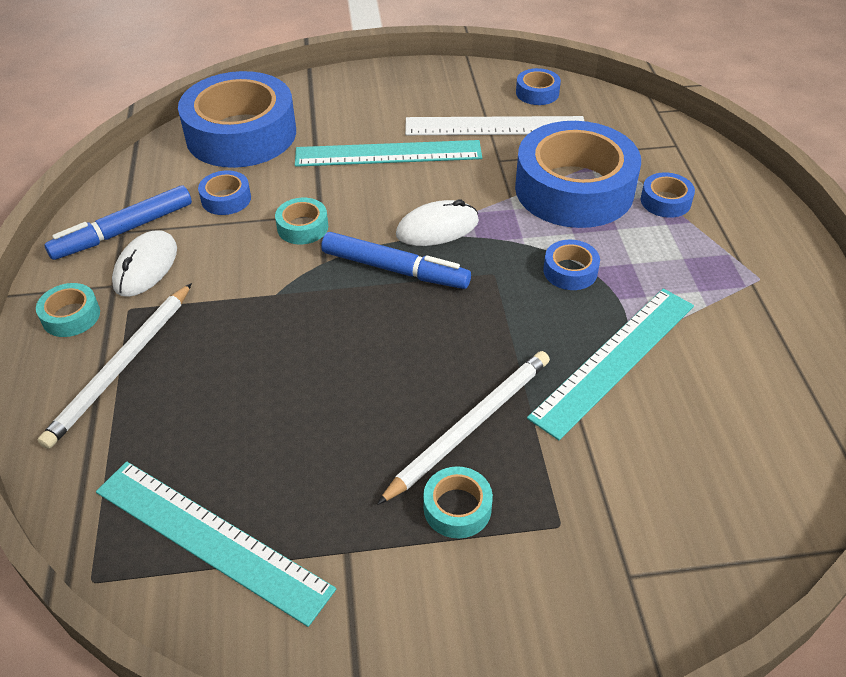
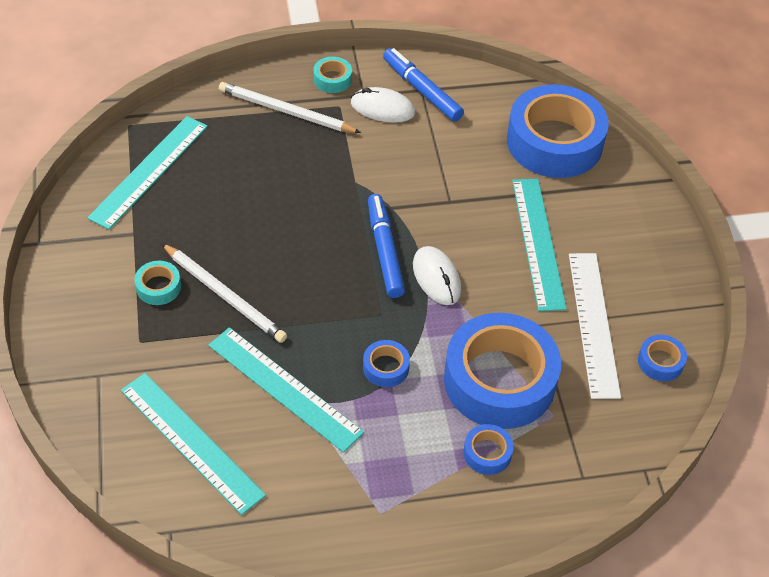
camera: 85 degrees right, 5 degrees up
blue tape [198,170,251,215] -> none
turquoise tape [275,198,328,244] -> none
blue marker [321,232,471,289] -> blue marker turned 150 degrees clockwise [368,194,405,298]
none -> turquoise ruler [121,373,266,515]

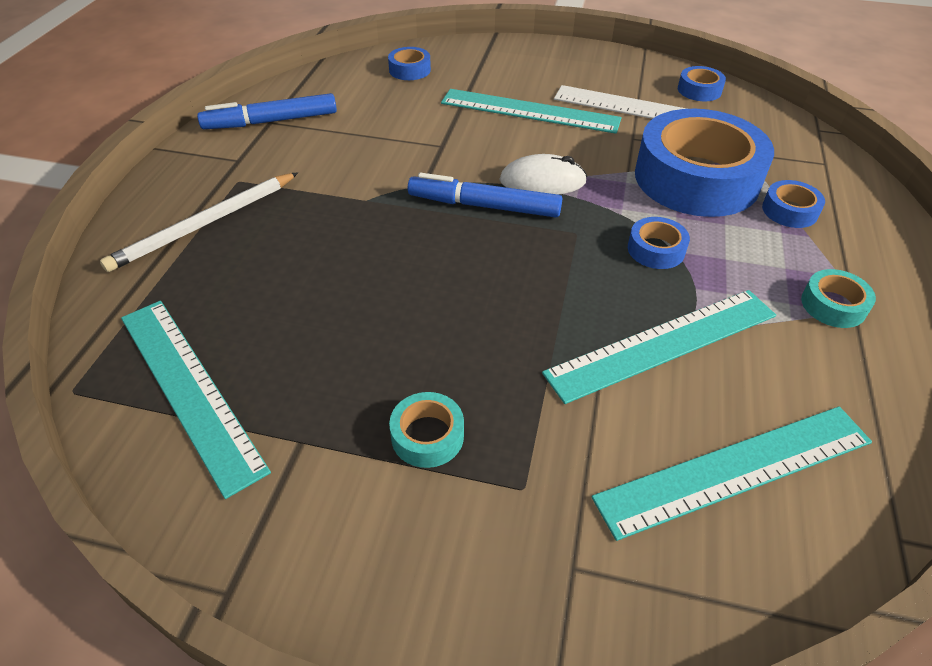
camera: 65 degrees left, 5 degrees down
white pencil [161,243,287,343] -> none
turquoise tape [313,57,352,93] -> turquoise tape moved to [801,269,876,328]
white mouse [351,87,415,123] -> none
blue tape [507,85,609,178] -> blue tape [388,47,431,80], size x0.41

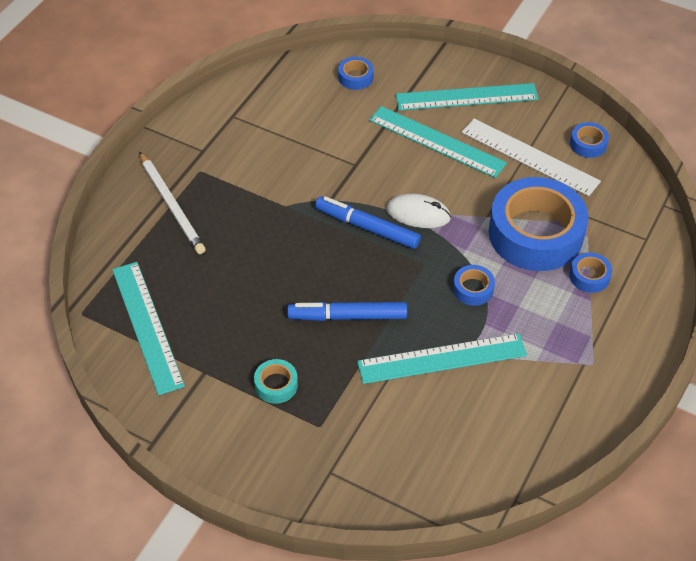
camera: 15 degrees right, 5 degrees up
white pencil [100,172,298,272] -> white pencil turned 90 degrees counterclockwise [139,152,206,254]
blue marker [197,93,337,129] -> blue marker moved to [287,302,407,321]
turquoise ruler [592,406,872,541] -> turquoise ruler moved to [395,83,539,111]
turquoise tape [801,269,876,328] -> none

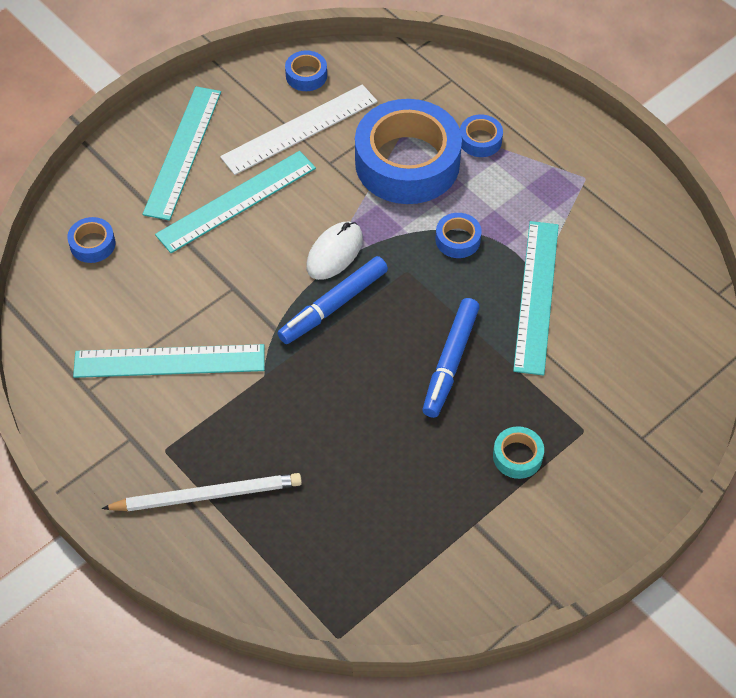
camera: 70 degrees left, 5 degrees up
turquoise ruler [112,262,185,395] -> turquoise ruler moved to [73,344,265,378]

